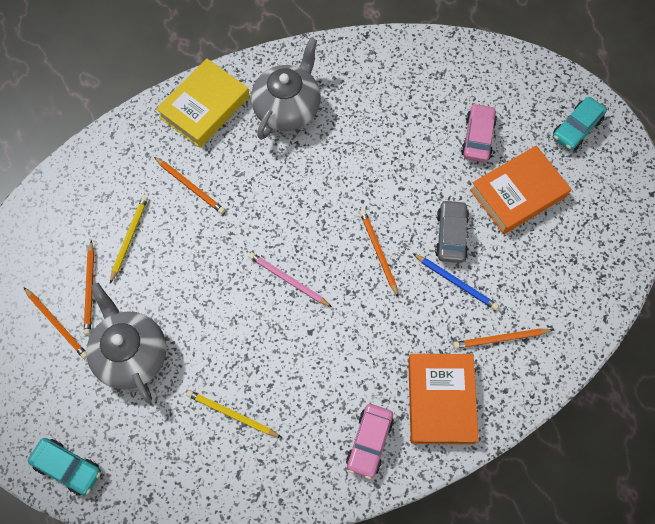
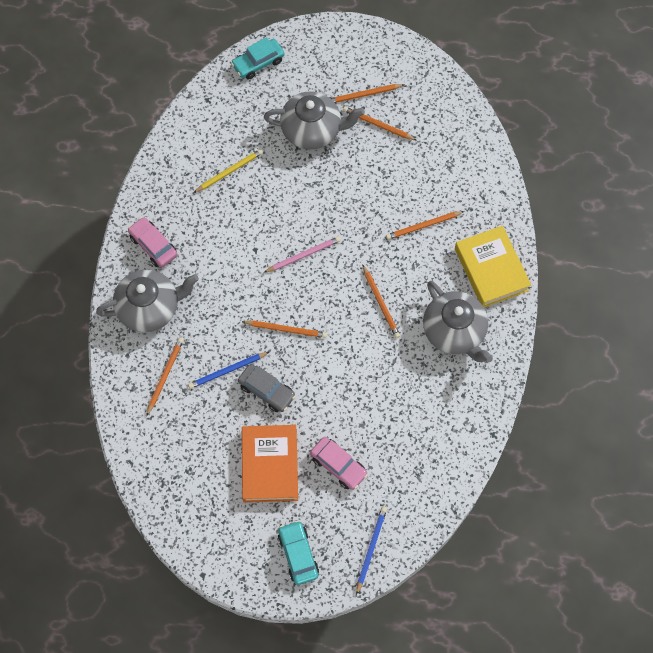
camera: 120 degrees right, 0 degrees up
yellow pencil [110,196,148,283] -> none
orange book [408,354,479,444] -> grey teapot [96,270,199,332]
none -> blue pencil [356,506,387,595]
none -> orange pencil [362,264,400,338]

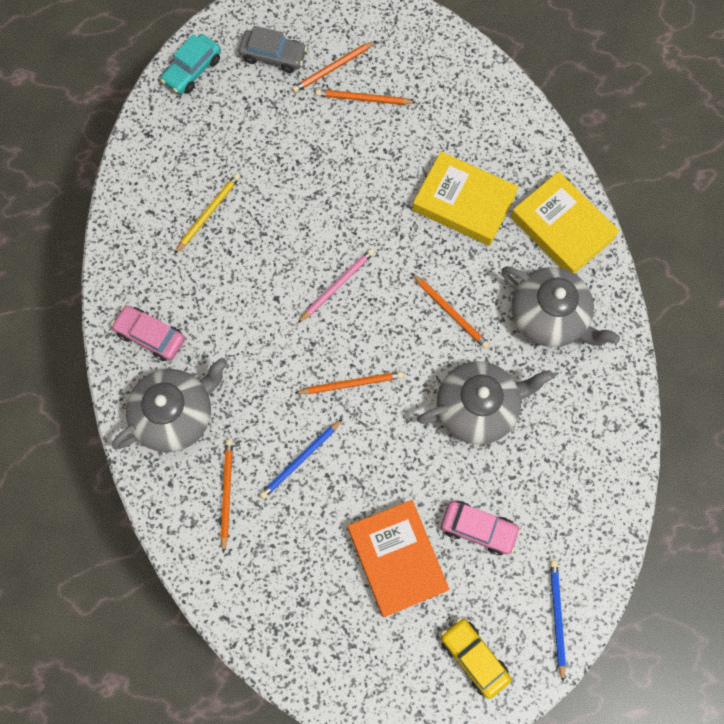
camera: 20 degrees left, 5 degrees up
grey car [238,364,296,412] -> grey car moved to [238,26,307,73]
grey teapot [264,91,365,149] -> grey teapot moved to [417,361,554,444]
turquoise car [278,520,319,585] -> yellow car [441,618,511,699]
orange pencil [386,211,464,240] -> yellow book [412,151,518,246]

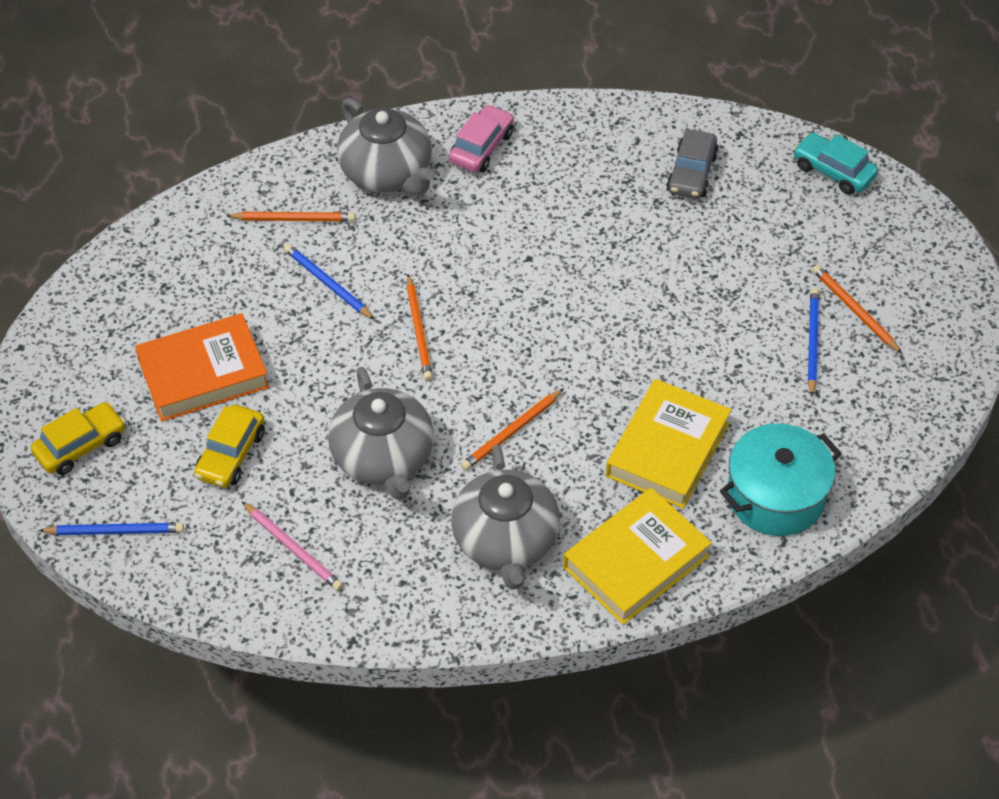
camera: 90 degrees right, 20 degrees down
yellow pencil [174,173,240,254] -> none
grey car [238,26,307,73] -> grey car moved to [667,129,719,199]
pink pencil [298,248,374,323] -> pink pencil moved to [242,502,343,591]
orange pencil [316,89,417,105] -> blue pencil [808,288,819,397]
pink car [441,501,521,555] -> yellow car [194,405,265,488]
grey teapot [502,266,620,347] -> grey teapot turned 45 degrees counterclockwise [451,445,560,590]
none -> turquoise pot [720,423,842,536]

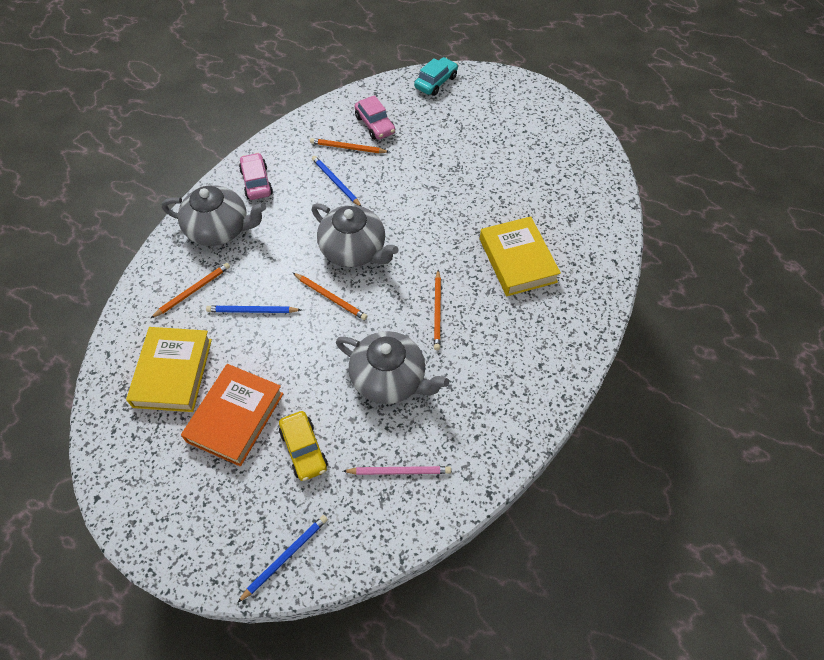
camera: 45 degrees left, 5 degrees up
yellow car [31,402,126,475] -> none
grey teapot [451,445,560,590] -> grey teapot moved to [312,203,399,267]
yellow book [563,488,712,625] -> yellow book moved to [126,327,212,412]
grey car [667,129,719,199] -> pink car [355,95,395,140]
turquoise pot [720,423,842,536] -> none
turquoise car [793,132,878,195] -> turquoise car turned 135 degrees clockwise [414,57,458,96]
blue pencil [808,288,819,397] -> blue pencil moved to [312,156,362,207]
orange pencil [812,265,902,354] -> orange pencil moved to [310,138,389,153]

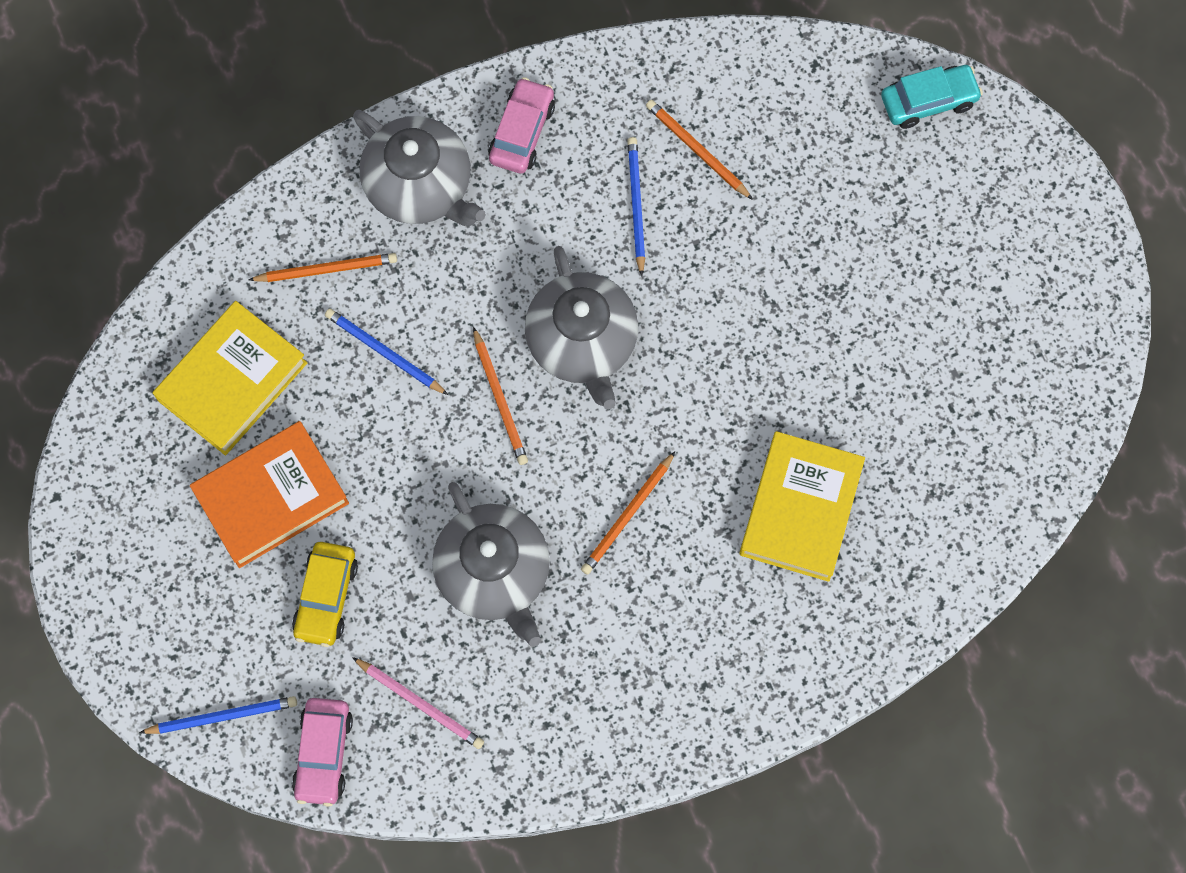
camera: 35 degrees right, 15 degrees up
pink car [355,95,395,140] -> pink car moved to [292,698,353,807]

